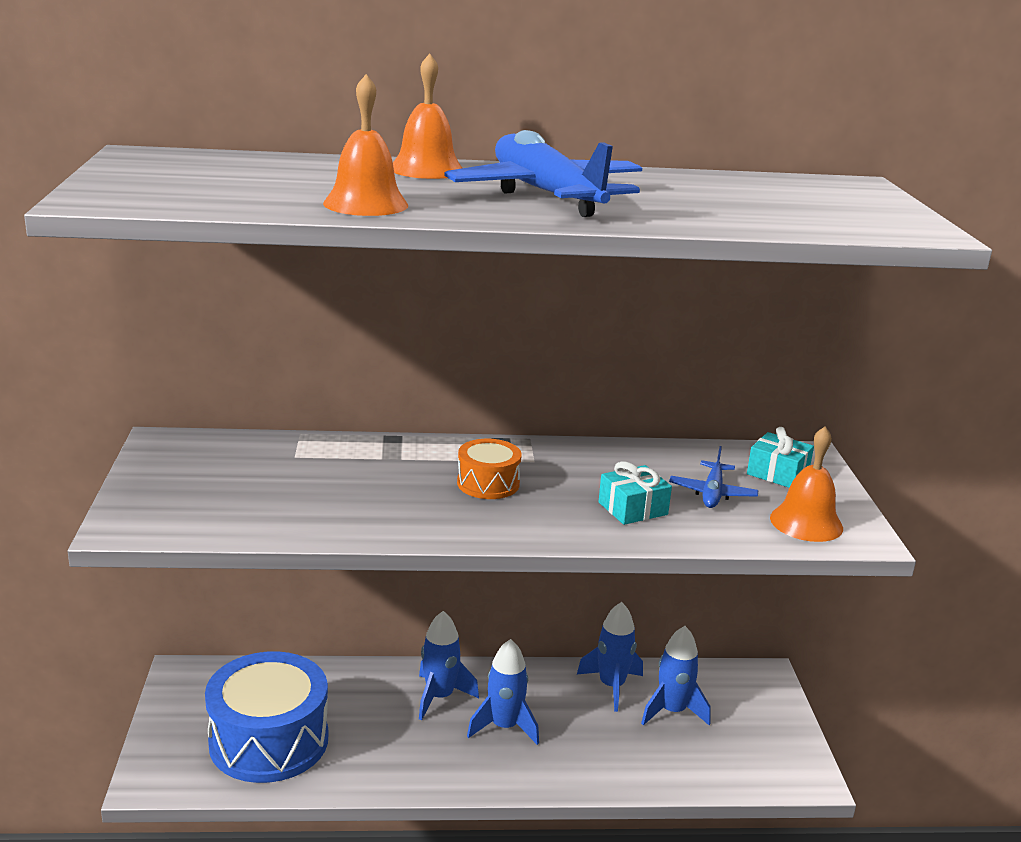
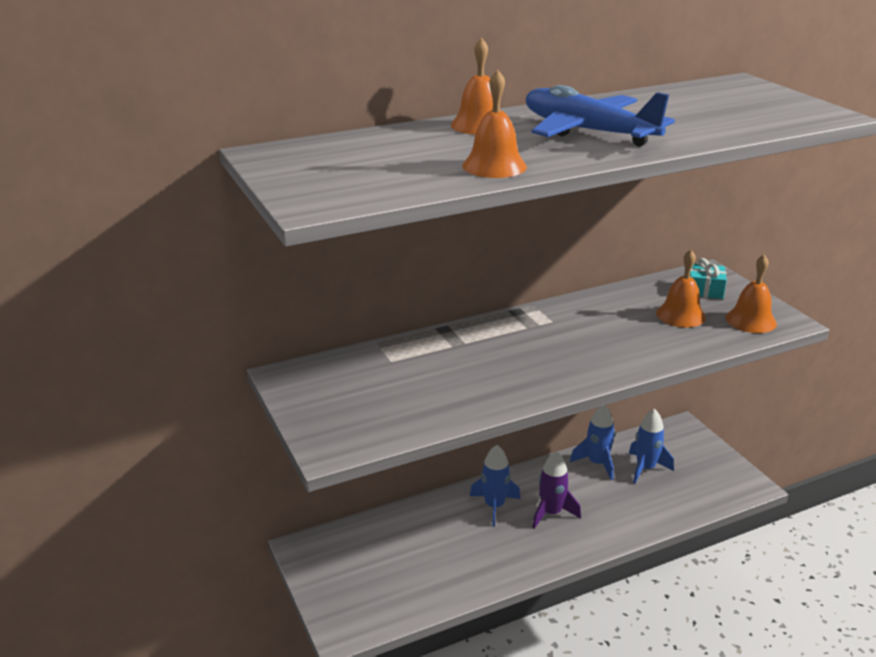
camera: 20 degrees left, 5 degrees up
blue drum [205,651,328,783] -> none
orange drum [457,439,522,499] -> none
blue rocket [467,639,539,745] -> purple rocket [532,451,581,529]
turquoise gift [598,461,672,525] -> none
blue plane [669,446,759,508] -> orange bell [656,250,706,328]

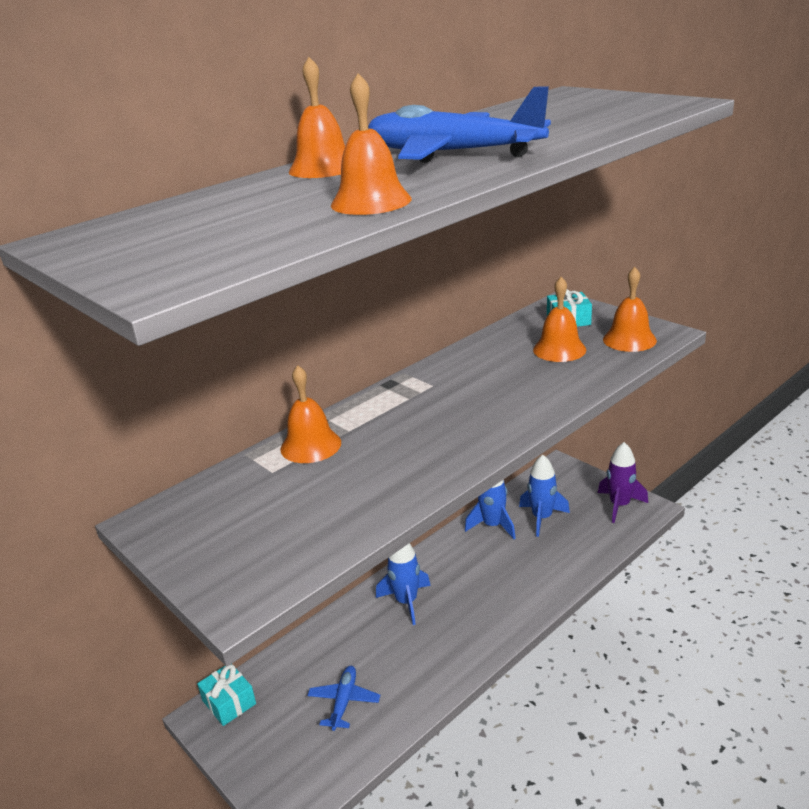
camera: 15 degrees left, 0 degrees up
purple rocket [532,451,581,529] -> purple rocket moved to [598,442,648,523]
none -> turquoise gift [197,664,256,726]
none -> orange bell [281,365,341,463]
none -> blue plane [307,666,380,731]

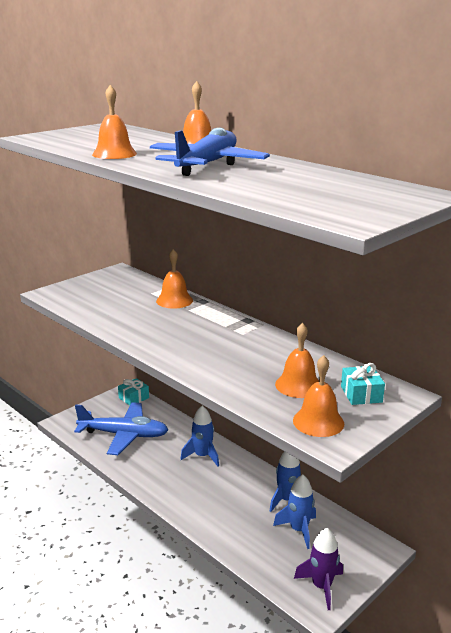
camera: 85 degrees right, 5 degrees down
blue plane [307,666,380,731] -> blue plane [74,402,168,455], size x2.07

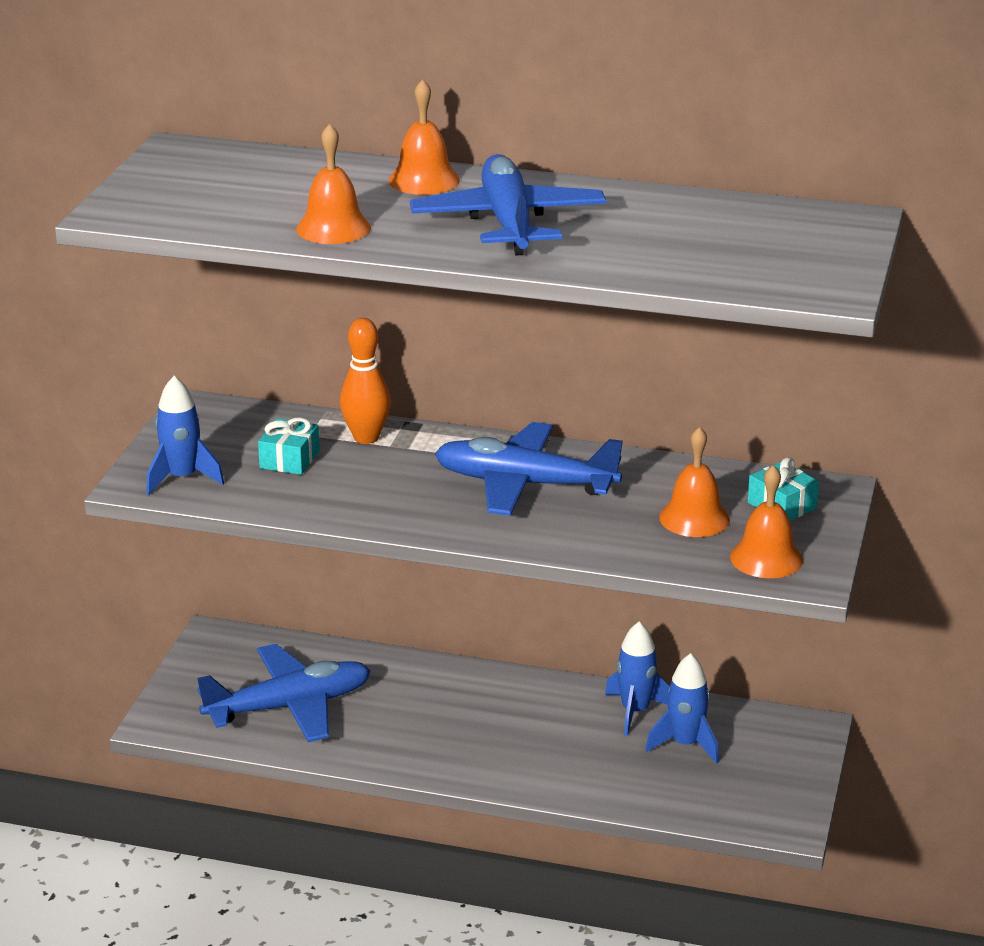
camera: 30 degrees left, 5 degrees up
turquoise gift [118,378,149,406] -> turquoise gift moved to [258,417,320,475]
orange bell [156,249,193,309] -> orange bowling pin [340,318,391,444]
blue rocket [181,406,219,466] -> blue rocket moved to [146,376,224,495]
purple rocket [294,528,343,610] -> none
none -> blue plane [434,422,623,516]

